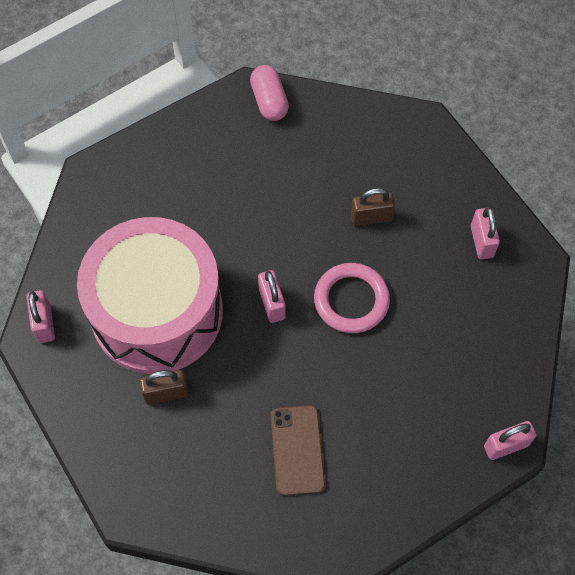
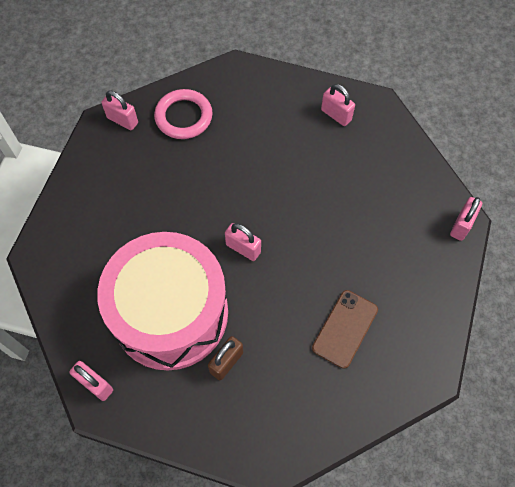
camera: 40 degrees left, 0 degrees up
pink capsule [250,65,289,121] -> pink padlock [102,91,138,130]
brown phone [271,405,325,496] -> brown phone turned 75 degrees clockwise [312,290,378,369]
pink ring [314,263,390,333] -> pink ring moved to [154,89,213,139]
brown padlock [351,188,395,226] -> none

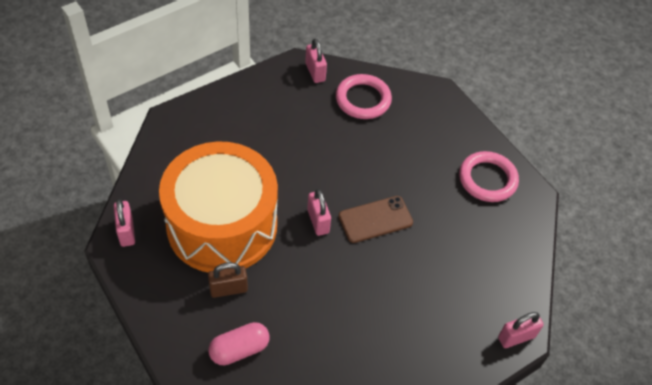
camera: 35 degrees right, 10 degrees down
pink drum [97,232,228,370] -> orange drum [159,141,278,272]
brown phone [312,290,378,369] -> brown phone moved to [339,196,413,243]
pink padlock [321,84,355,126] -> pink ring [459,151,519,202]
none -> pink capsule [208,322,270,365]

